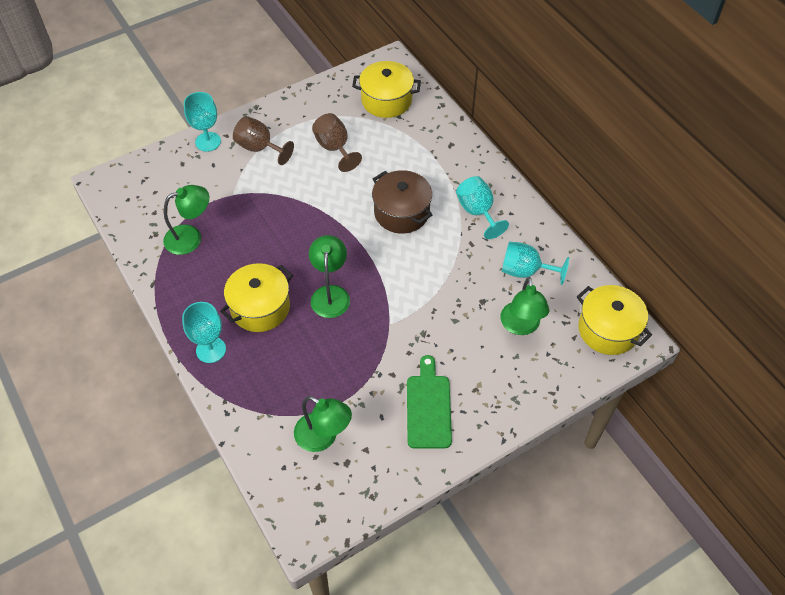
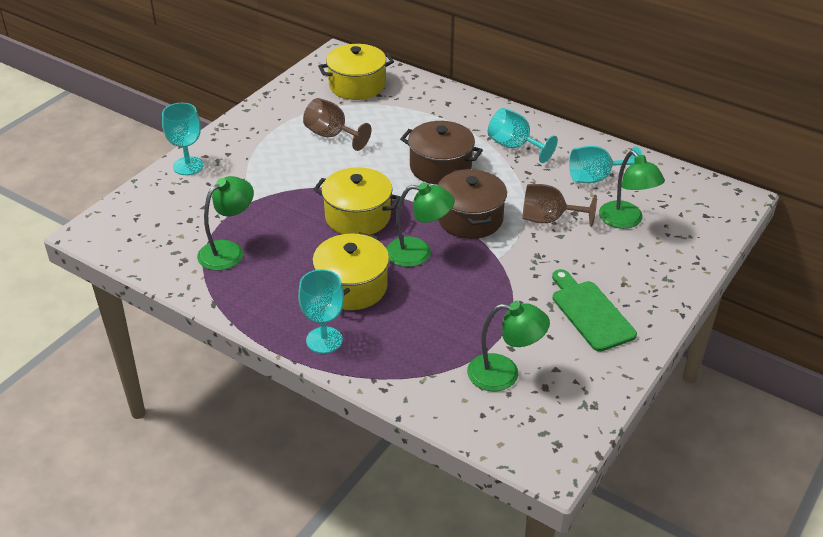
camera: 25 degrees left, 15 degrees down
brown goblet [233,116,294,165] -> brown goblet moved to [522,184,597,227]
green lamp [309,235,350,318] -> green lamp turned 120 degrees clockwise [386,182,455,267]
yellow pot [577,285,652,355] -> yellow pot moved to [313,167,400,235]
none -> brown pot [438,168,507,239]

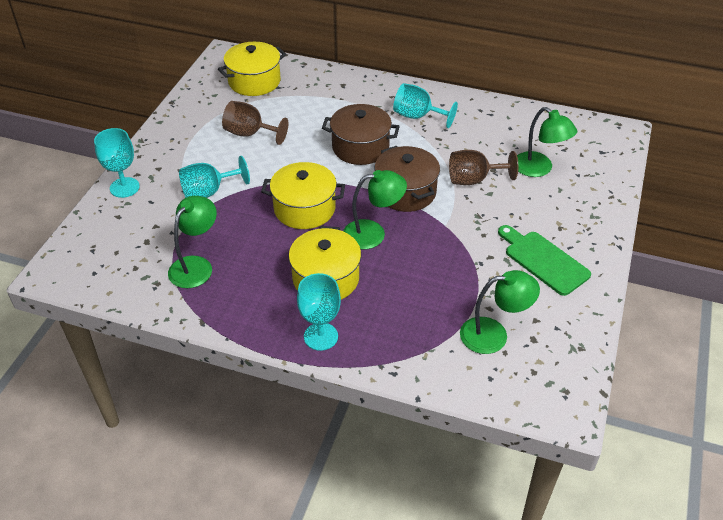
camera: 15 degrees left, 5 degrees up
turquoise goblet [569,146,642,183] -> turquoise goblet moved to [179,156,250,198]

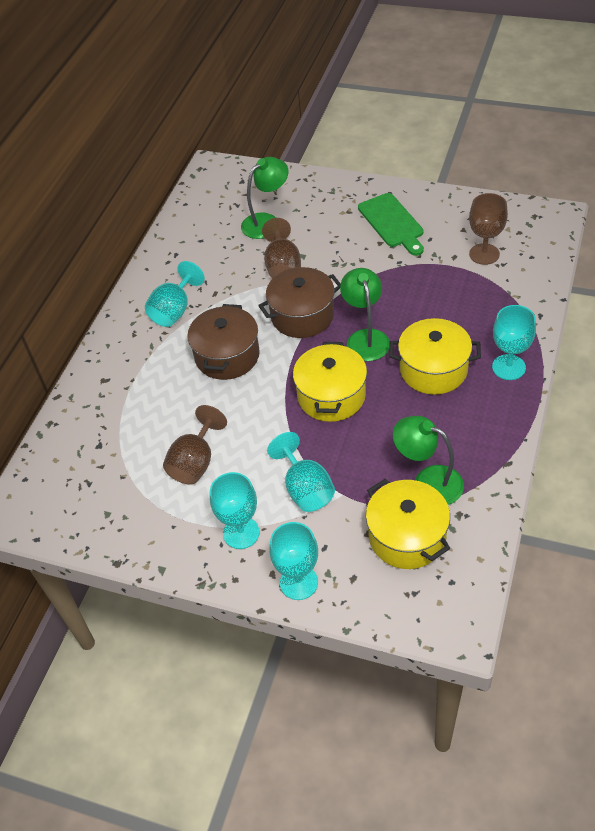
camera: 85 degrees left, 5 degrees up
yellow pot [218,42,286,96] -> yellow pot moved to [366,479,450,569]
green lamp [460,270,540,354] -> brown goblet [469,193,508,265]
green cutting board [498,225,591,296] -> green cutting board turned 75 degrees counterclockwise [358,193,424,256]
none -> turquoise goblet [210,472,260,549]

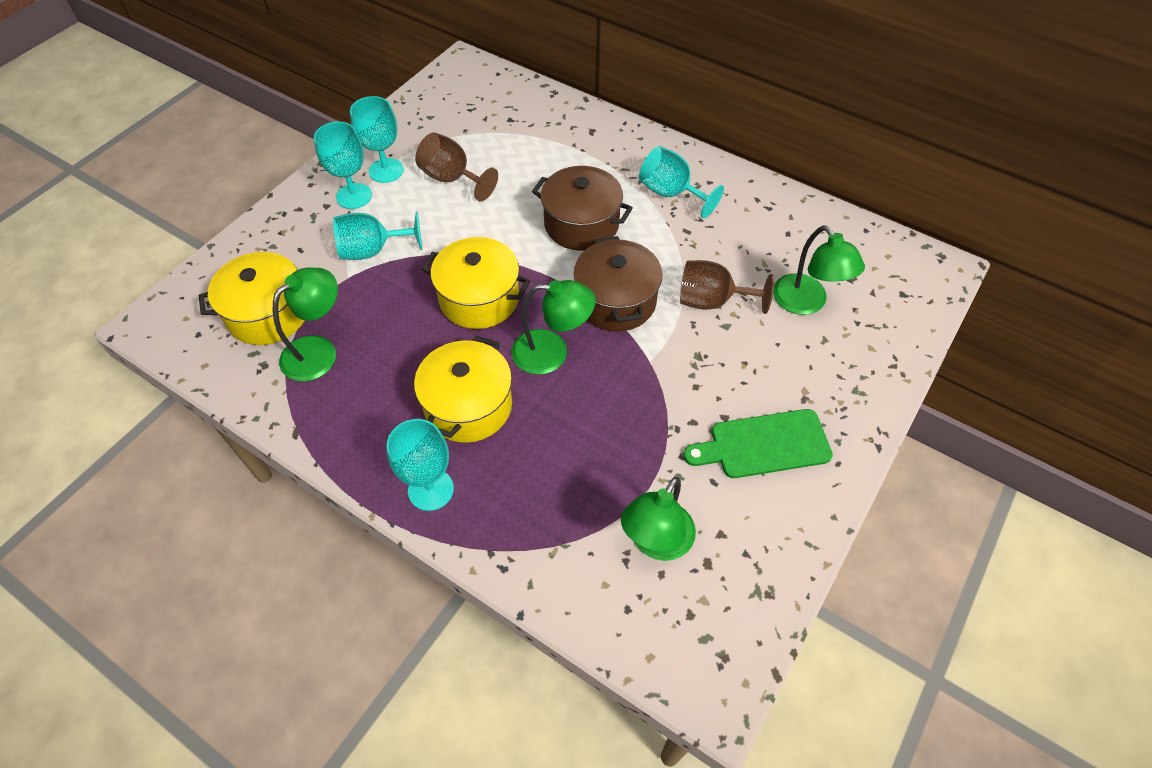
camera: 100 degrees right, 5 degrees up
turquoise goblet [269,522,318,600] -> turquoise goblet moved to [350,96,404,183]
brown goblet [469,193,508,265] -> green lamp [621,477,696,561]

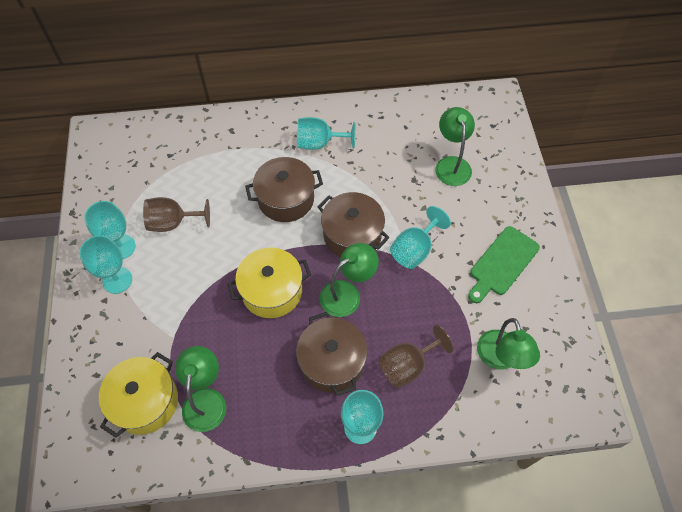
camera: 40 degrees left, 5 degrees up
turquoise goblet [333,212,422,260] -> turquoise goblet moved to [390,206,451,269]
yellow pot [414,336,512,443] -> brown pot [296,312,367,396]
brown goblet [680,260,774,314] -> brown goblet moved to [379,325,454,388]
green lamp [773,225,865,315] -> green lamp turned 120 degrees counterclockwise [435,107,475,186]

